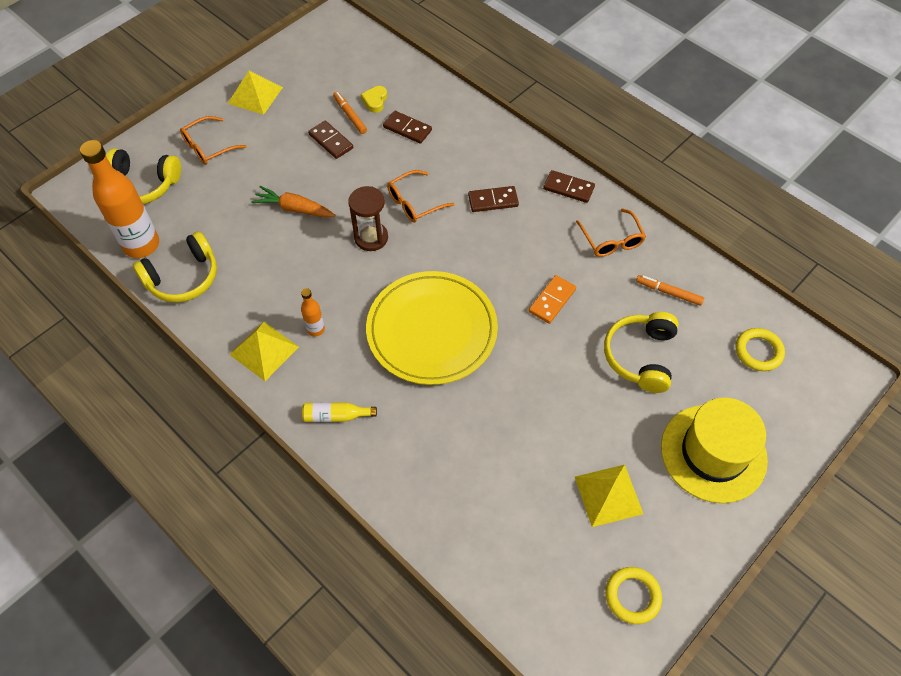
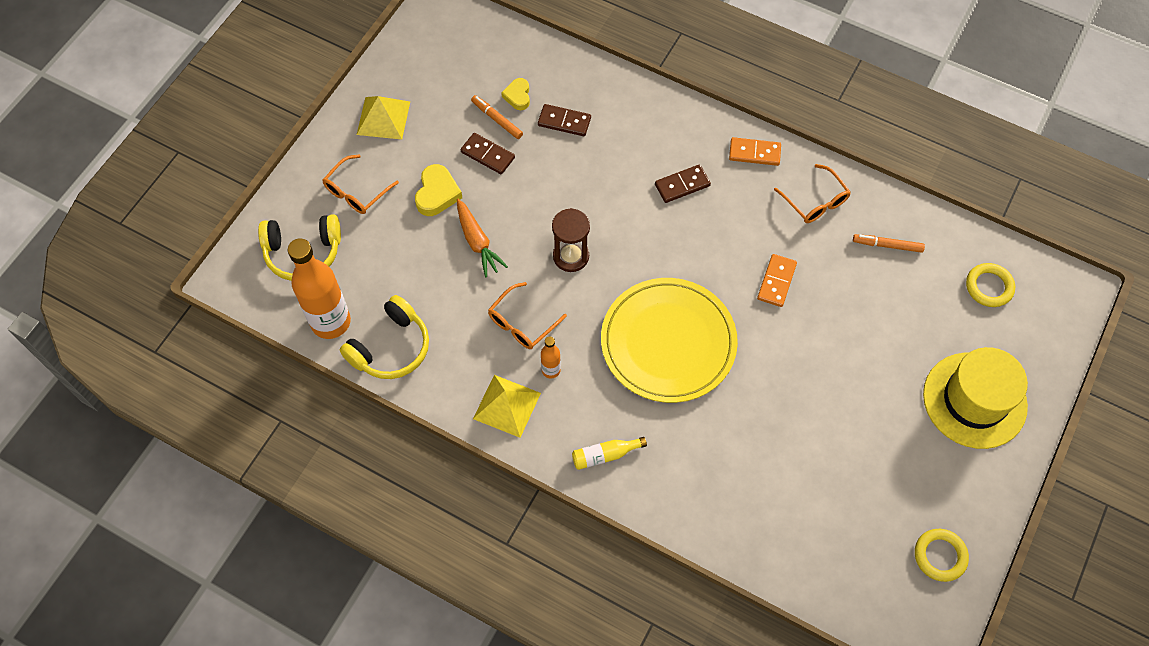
camera: 15 degrees left, 5 degrees up
orange carrot [251,186,335,218] -> orange carrot turned 120 degrees counterclockwise [457,199,508,277]
orange glasses [387,170,455,223] -> orange glasses moved to [488,282,567,349]
brown domino [543,170,595,203] -> orange domino [729,137,781,166]
yellow pyramid [575,465,643,527] -> none
yellow headphones [604,312,679,393] -> none
none -> yellow heart [415,164,462,216]

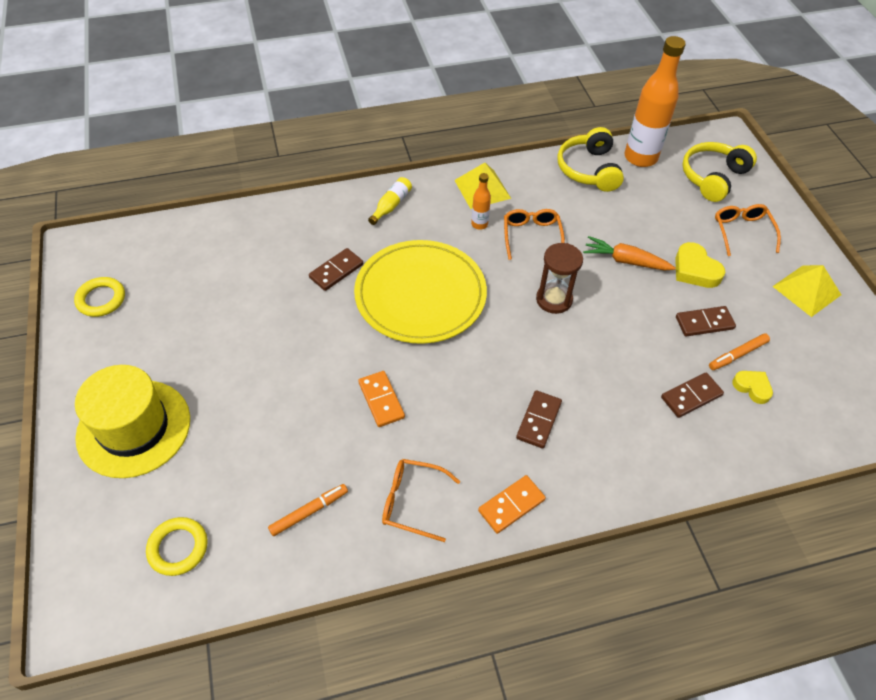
camera: 135 degrees right, 10 degrees down
orange marker [471,95,523,139] -> orange marker turned 150 degrees clockwise [709,333,770,370]
none -> brown domino [309,248,363,291]

